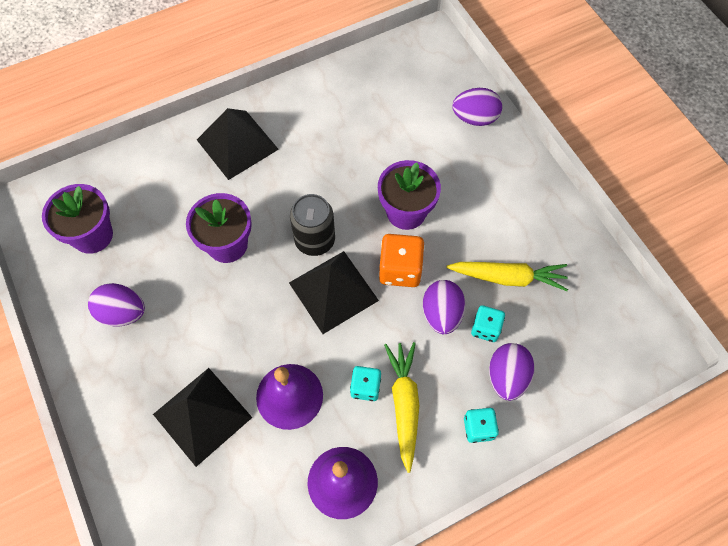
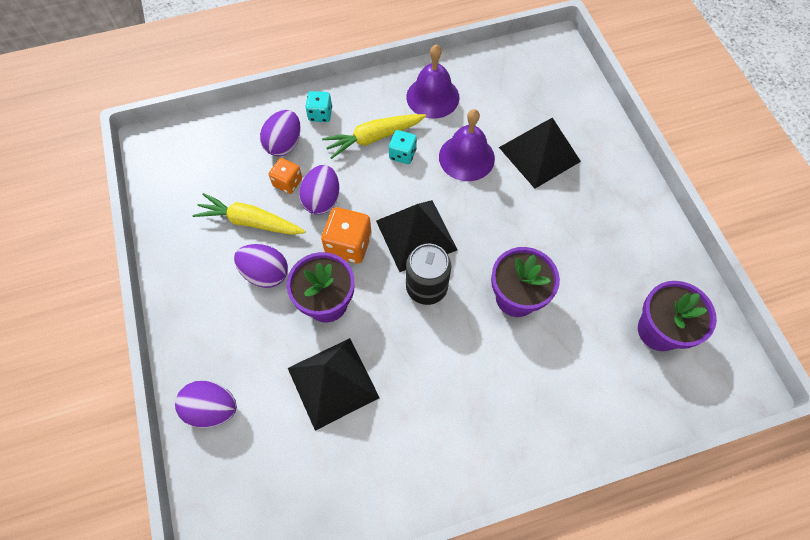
camera: 170 degrees left, 0 degrees up
purple egg [88,283,145,326] -> purple egg moved to [234,244,288,288]
black pyramid [197,108,279,180] -> black pyramid moved to [288,338,380,431]
yellow carrot [384,342,419,473] -> yellow carrot turned 60 degrees clockwise [322,114,426,159]
turquoise dice [471,305,505,342] -> orange dice [269,158,302,194]

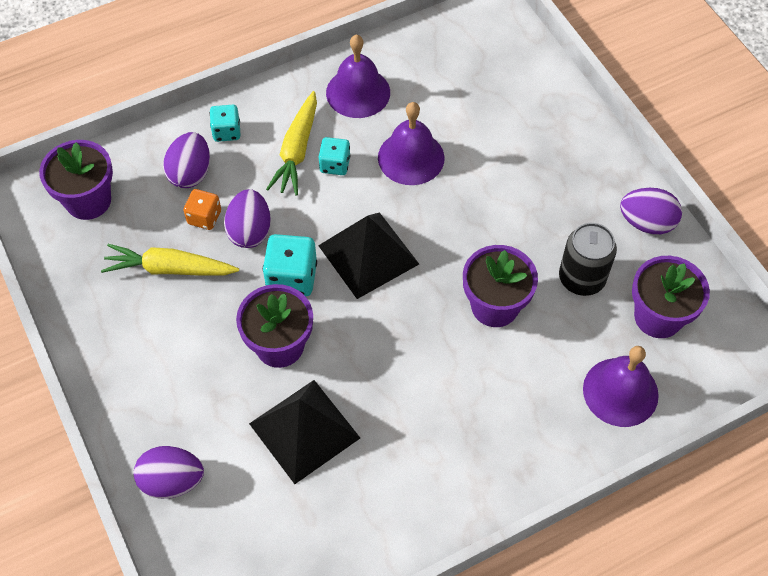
camera: 10 degrees left, 5 degrees down
purple egg [234,244,288,288] -> purple egg moved to [620,188,682,234]
orange dice [321,207,372,264] -> turquoise dice [263,234,317,297]
yellow carrot [322,114,426,159] -> yellow carrot turned 45 degrees counterclockwise [266,91,317,196]
black can [406,244,451,305] -> black can moved to [559,223,617,296]
black pyramid [499,118,581,189] -> none
none -> purple flower pot [39,140,113,220]
none -> purple bell [583,346,659,427]

